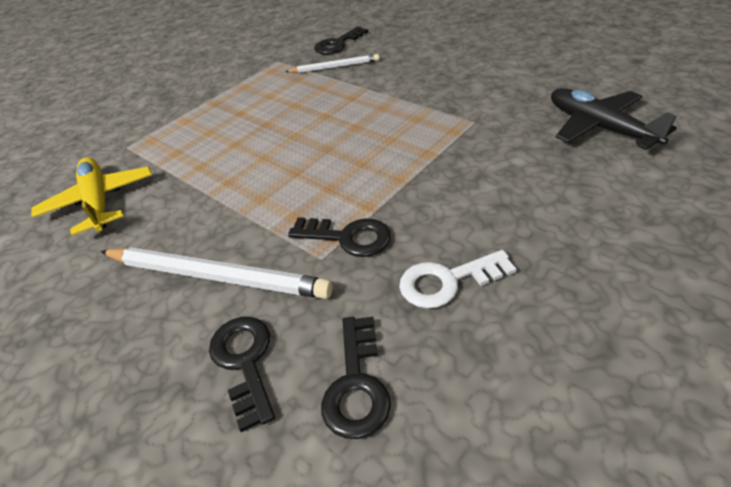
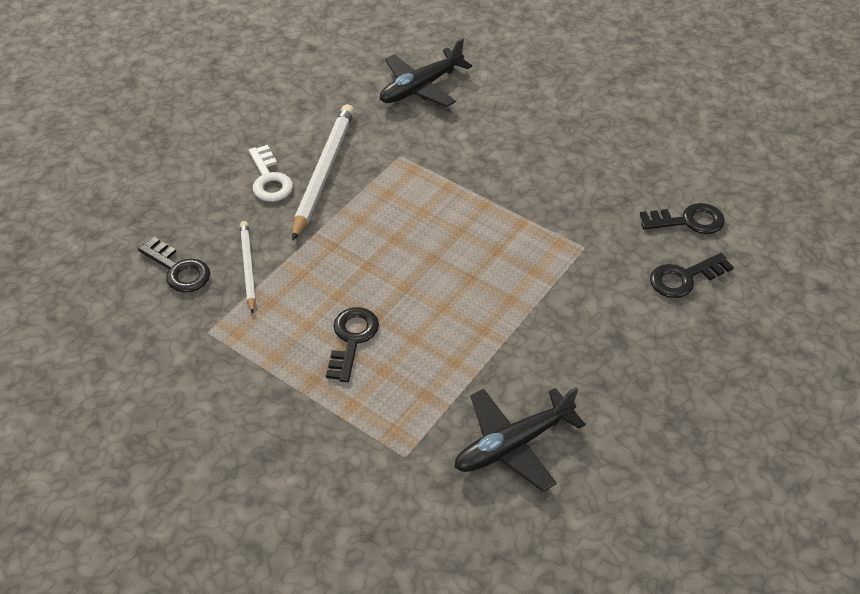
camera: 100 degrees left, 5 degrees up
yellow plane [31,157,152,236] -> black plane [454,387,586,492]
white pencil [100,247,333,299] -> white pencil moved to [292,104,354,241]
black key [288,217,391,257] -> black key moved to [326,307,379,382]
white key [399,250,516,308] -> white key moved to [248,145,293,202]

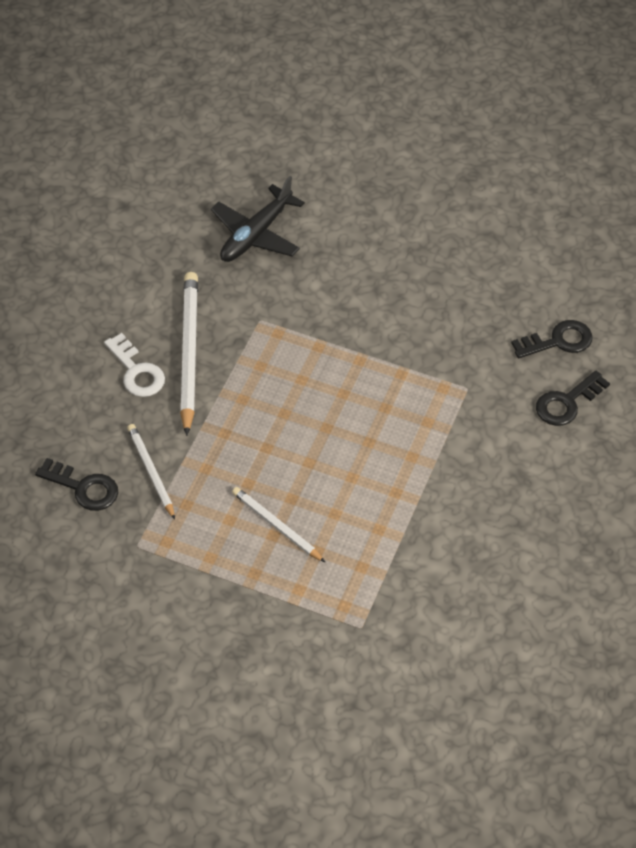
camera: 15 degrees left, 5 degrees up
black key [326,307,379,382] -> white pencil [232,487,325,562]
black plane [454,387,586,492] -> none

